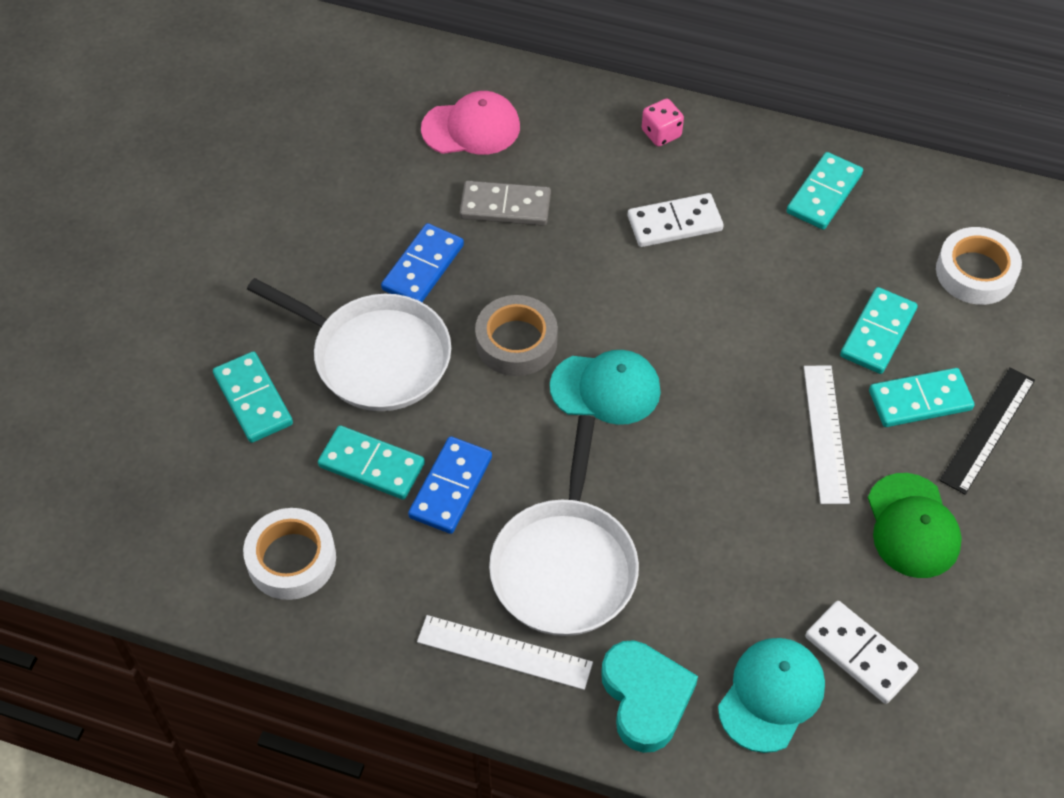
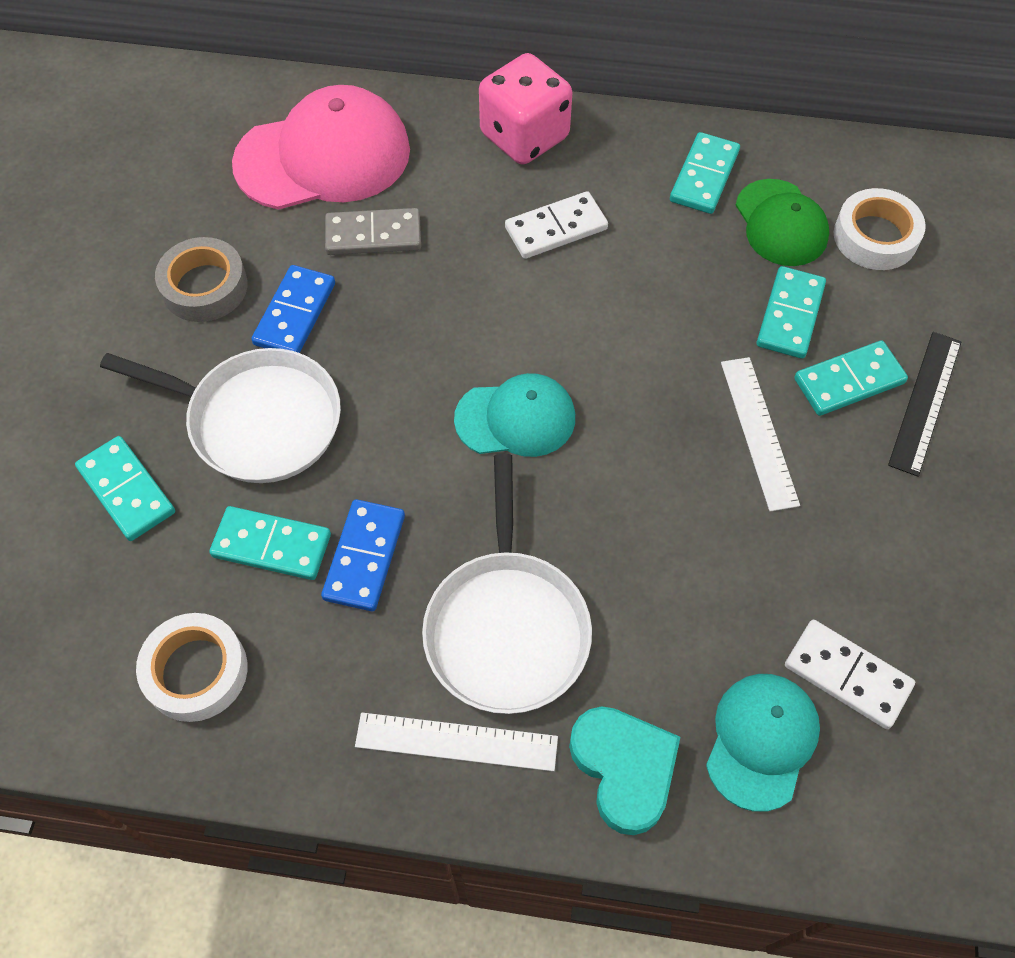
camera: 10 degrees left, 5 degrees up
pink cap [421,91,520,155] -> pink cap [232,85,410,210], size x1.67
grey tape [475,295,558,376] -> grey tape moved to [155,237,248,322]
pink dice [642,99,684,147] -> pink dice [479,53,572,165], size x2.07
green cap [868,473,962,578] -> green cap moved to [736,179,829,266]

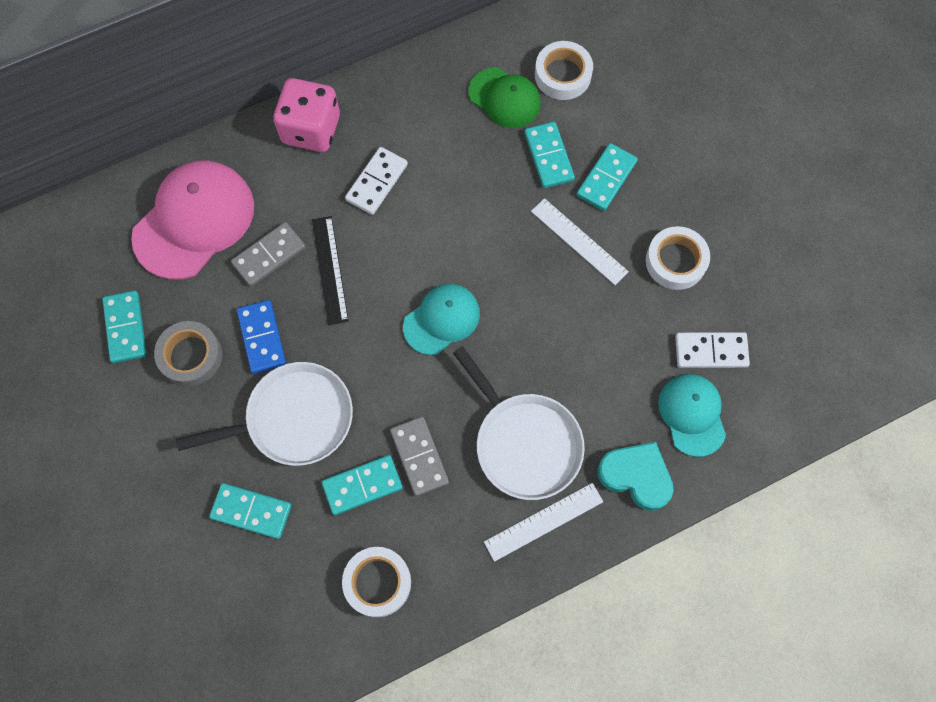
camera: 35 degrees left, 10 degrees up
blue domino [321,499,405,611] -> grey domino [390,417,449,496]
turquoise domino [670,132,740,214] -> turquoise domino moved to [102,291,147,363]
black ruler [888,332,962,477] -> black ruler moved to [312,216,349,325]
none -> white tape [646,226,710,290]

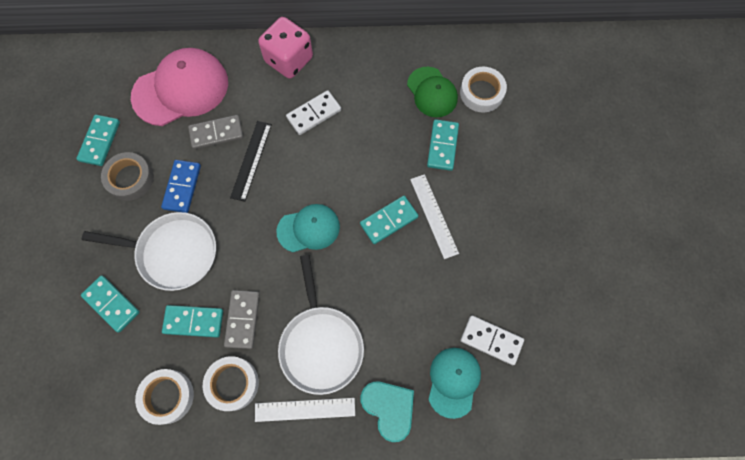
camera: 25 degrees right, 0 degrees up
turquoise domino [576,143,638,211] -> turquoise domino moved to [360,196,418,244]
white tape [646,226,710,290] -> white tape moved to [203,356,259,411]

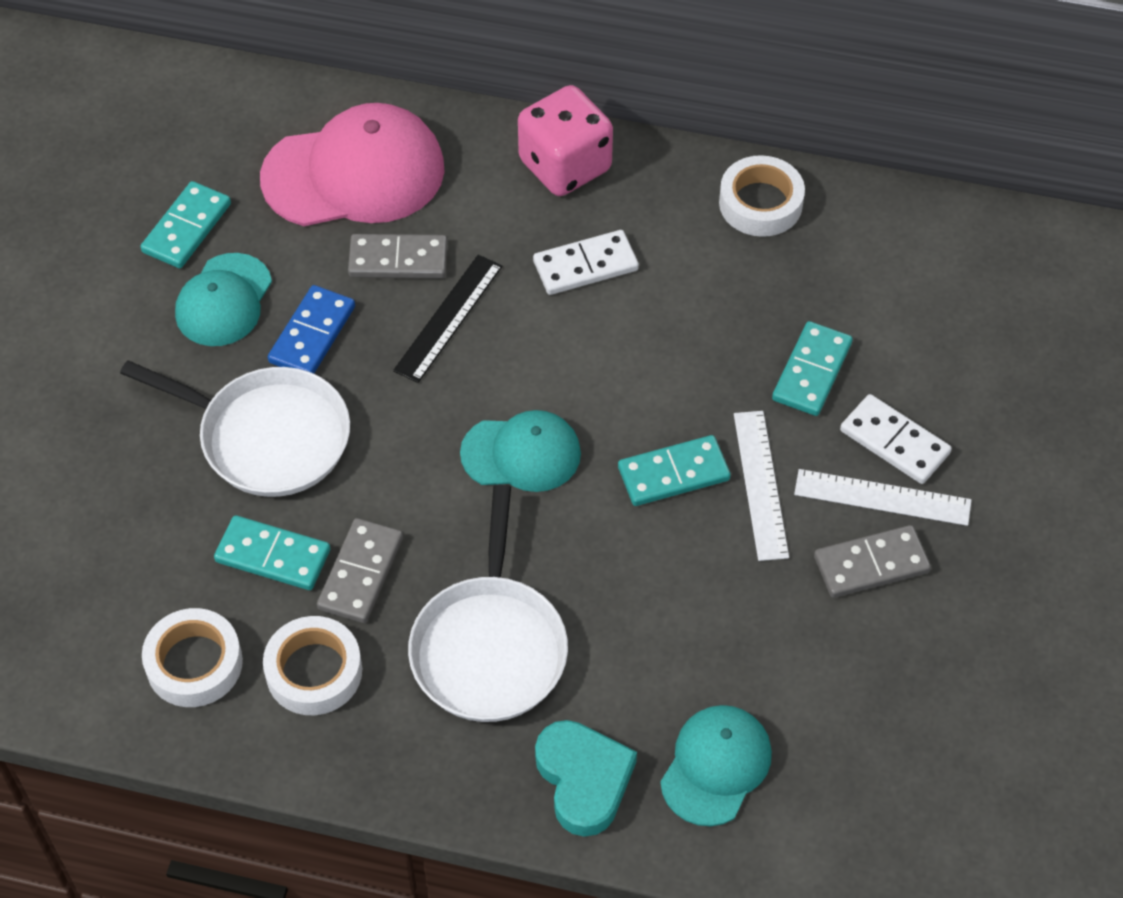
camera: 15 degrees right, 15 degrees down
turquoise domino [81,276,140,333] -> none
grey tape [101,152,154,201] -> turquoise cap [175,253,272,346]
white ruler [255,398,355,422] -> white ruler moved to [794,469,971,526]
green cap [407,67,458,118] -> none
white tape [460,67,507,112] -> white tape moved to [719,155,805,237]
white domino [461,316,524,365] -> white domino moved to [840,394,952,484]
none -> grey domino [814,525,931,598]

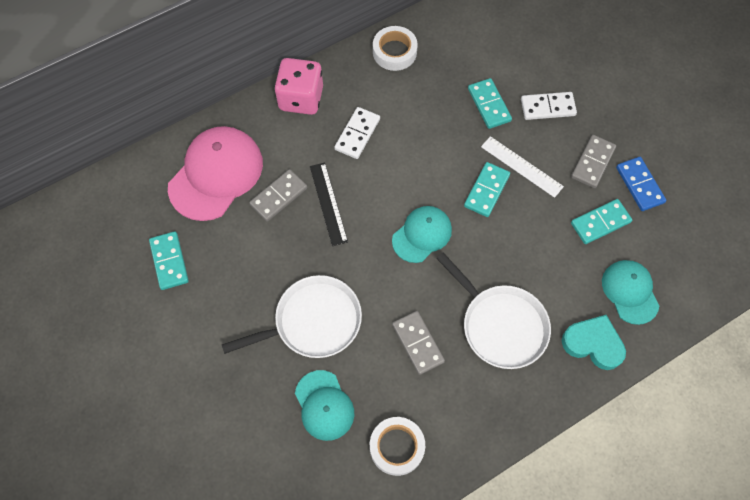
camera: 45 degrees left, 10 degrees up
turquoise cap [175,253,272,346] -> turquoise cap moved to [295,370,354,441]
turquoise domino [214,515,330,590] -> turquoise domino moved to [571,199,632,244]
white tape [263,616,362,715] -> none
blue domino [268,285,355,374] -> blue domino moved to [616,157,666,211]
white ruler [794,469,971,526] -> none

